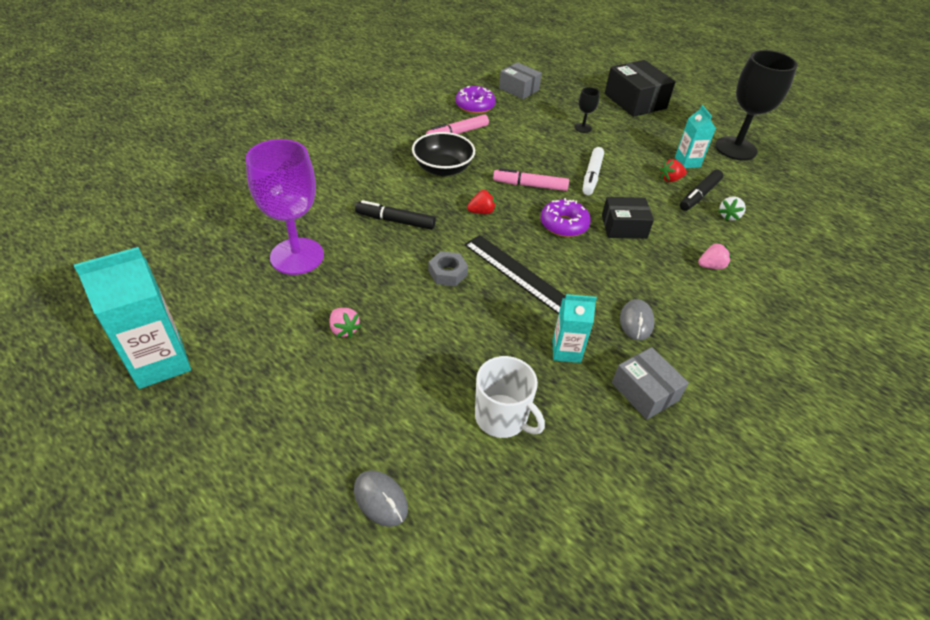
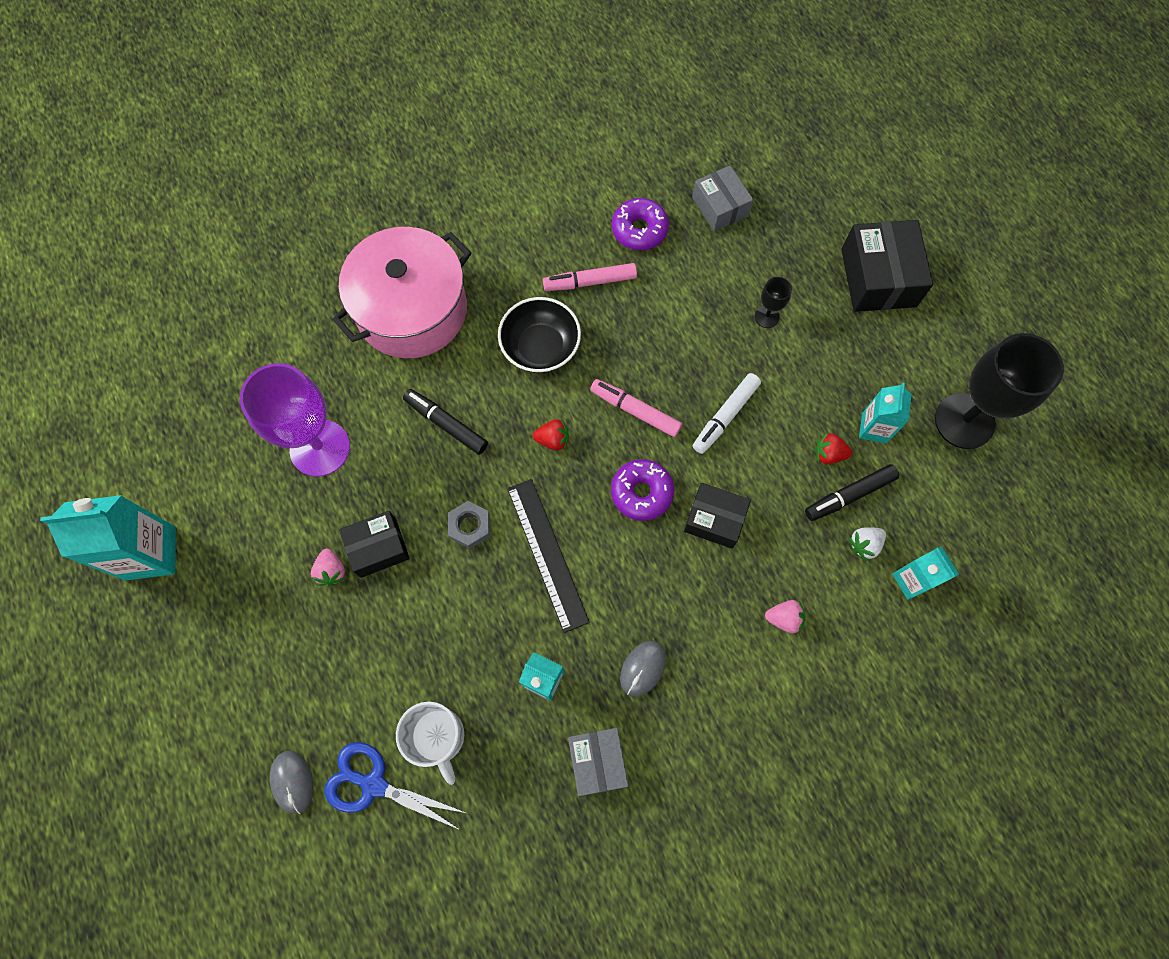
camera: 25 degrees right, 25 degrees up
none -> blue scissors [324,742,466,830]
none -> pink pot [332,227,471,358]
none -> black box [339,511,410,578]
none -> turquoise carton [892,547,959,600]

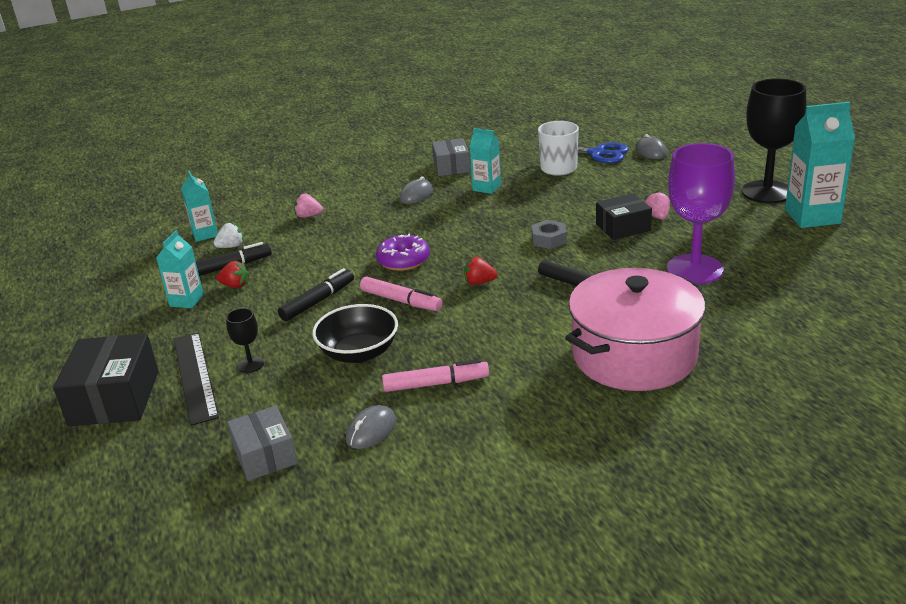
camera: 175 degrees left, 40 degrees down
black bowl [498,297,581,373] -> black bowl moved to [312,304,398,363]
black ruler [507,479,590,633] -> black ruler moved to [174,332,219,426]
purple donut [612,198,669,250] -> grey mouse [346,405,396,449]
black box [684,483,751,549] -> none
white marker [693,373,761,454] -> black marker [278,268,354,321]
black goblet [935,333,1064,449] -> black goblet moved to [742,78,806,203]

